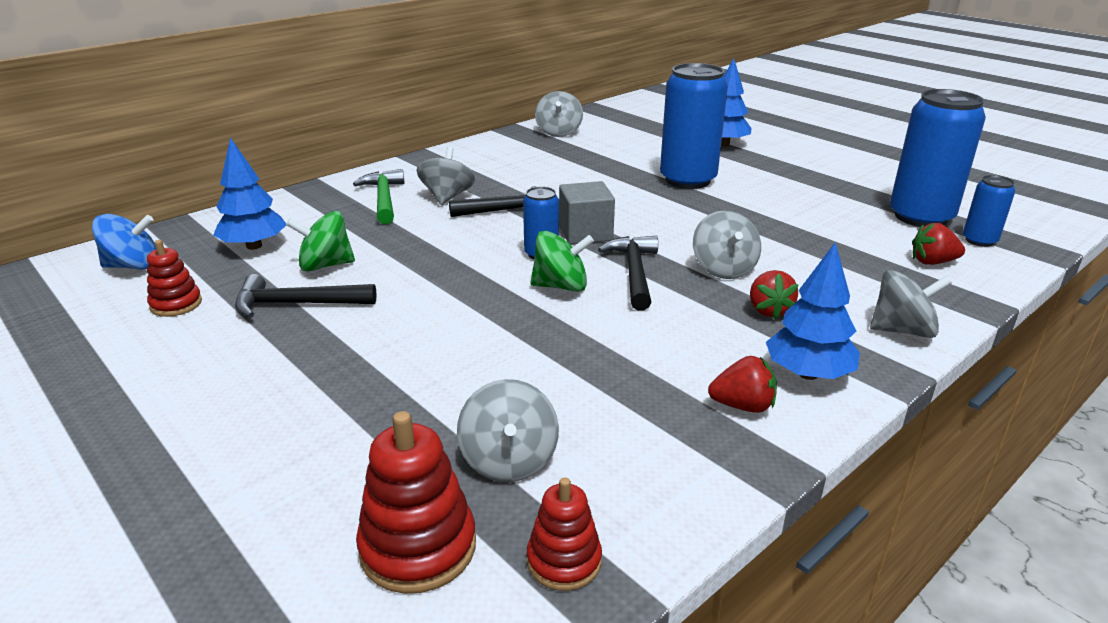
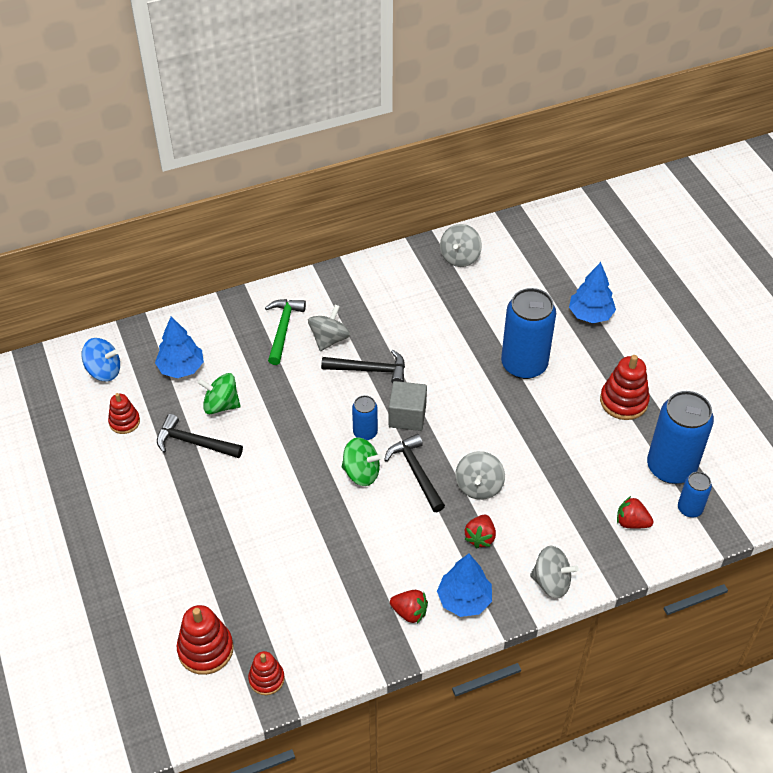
camera: 20 degrees right, 20 degrees up
grey spinning top [457,379,559,482] -> none
black hammer [598,236,658,310] -> black hammer turned 45 degrees counterclockwise [384,434,445,512]
none -> red stacking toy [600,355,650,420]

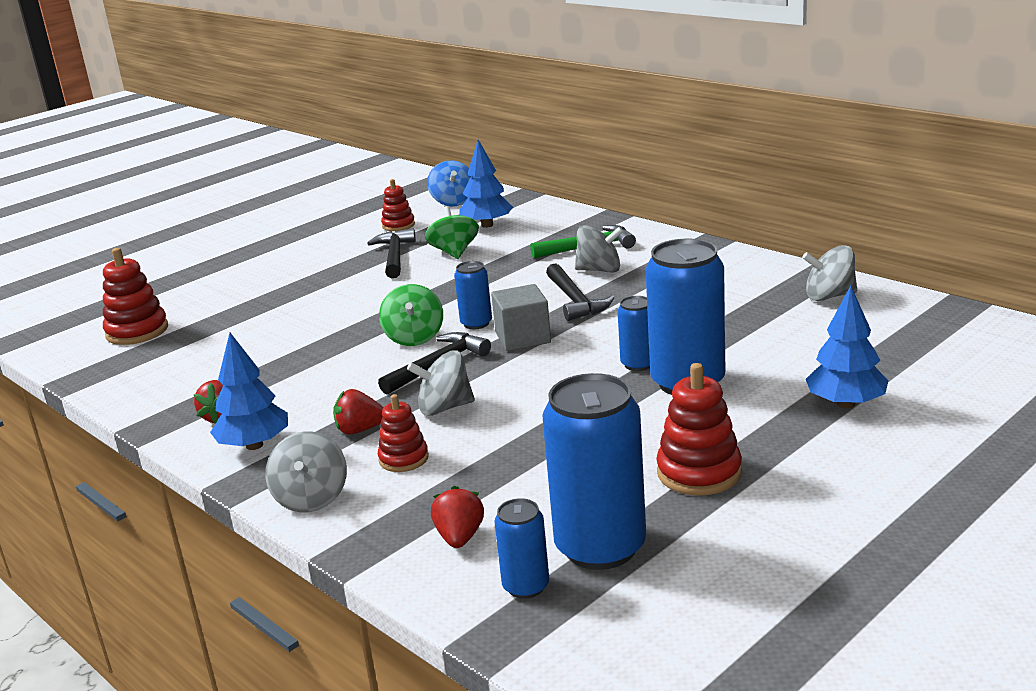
camera: 70 degrees right, 25 degrees down
red stacking toy [248,651,285,695] -> red stacking toy moved to [378,394,429,472]
none -> blue can [617,296,650,371]

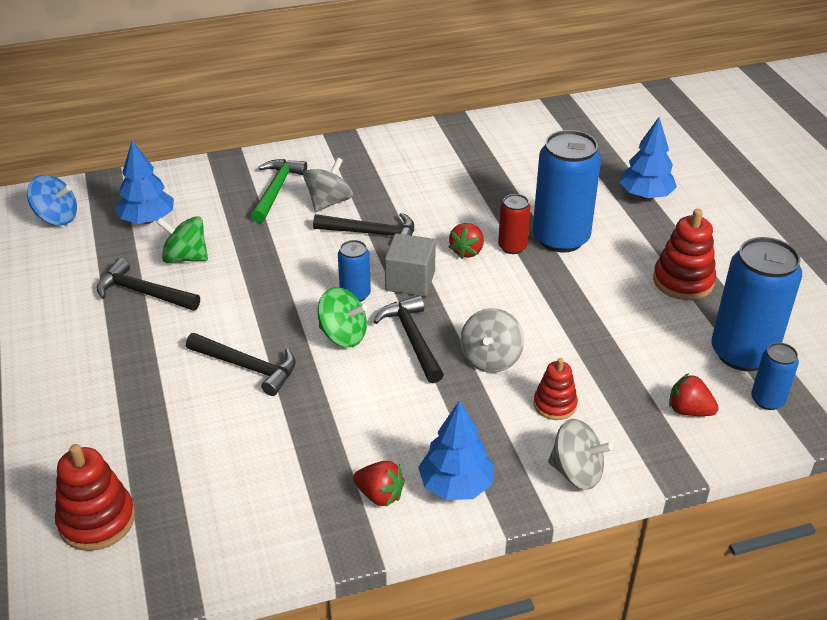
camera: 65 degrees left, 15 degrees up
red strawberry [333,389,384,435] -> red strawberry moved to [449,223,484,259]
red stacking toy [381,179,415,231] -> none
blue can [617,296,650,371] -> red can [498,194,531,254]
grey spinning top [802,245,857,301] -> none
none -> black hammer [186,333,296,396]

